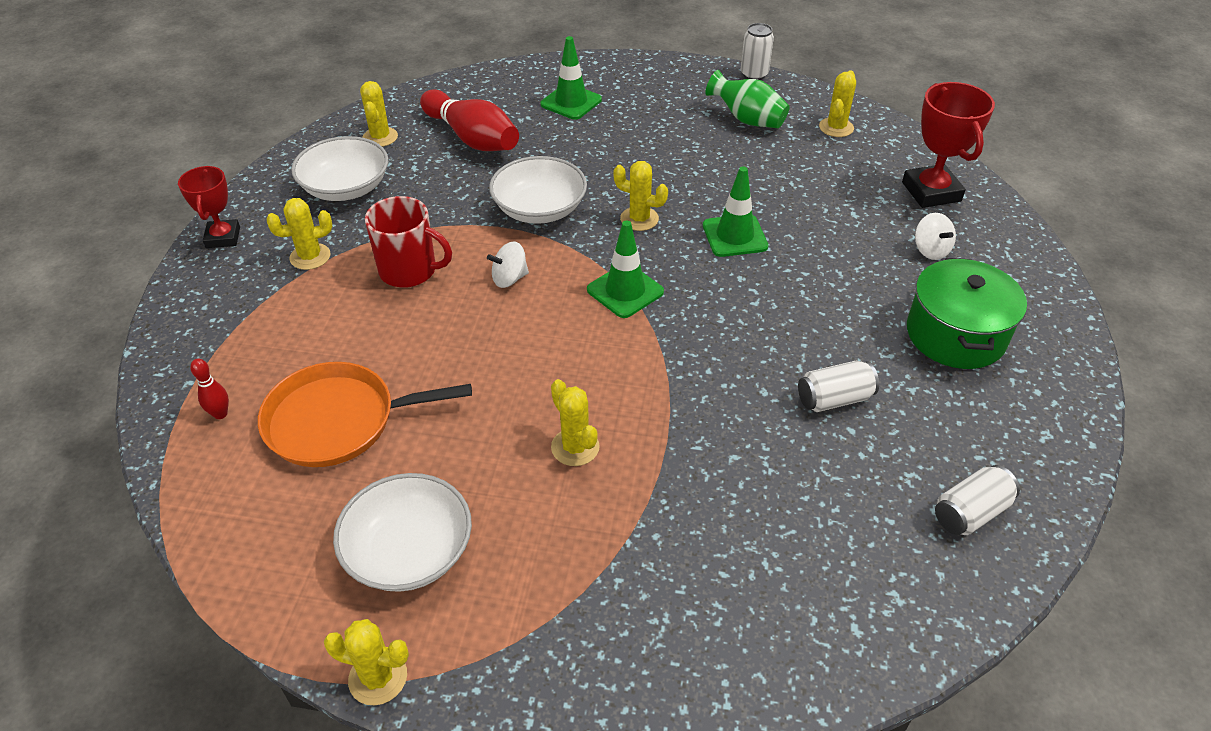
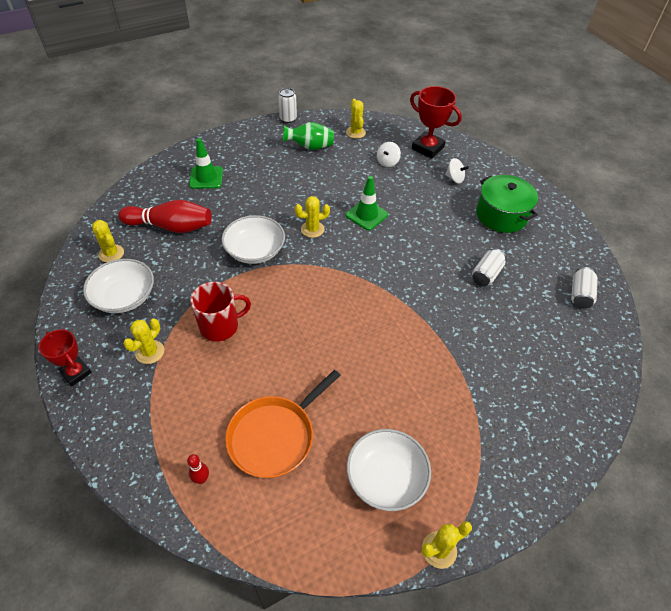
camera: 40 degrees left, 5 degrees up
white spinning top [487,241,529,288] -> white spinning top moved to [377,142,401,167]
yellow cactus [551,379,600,466] -> none
green traffic cone [587,220,664,318] -> none

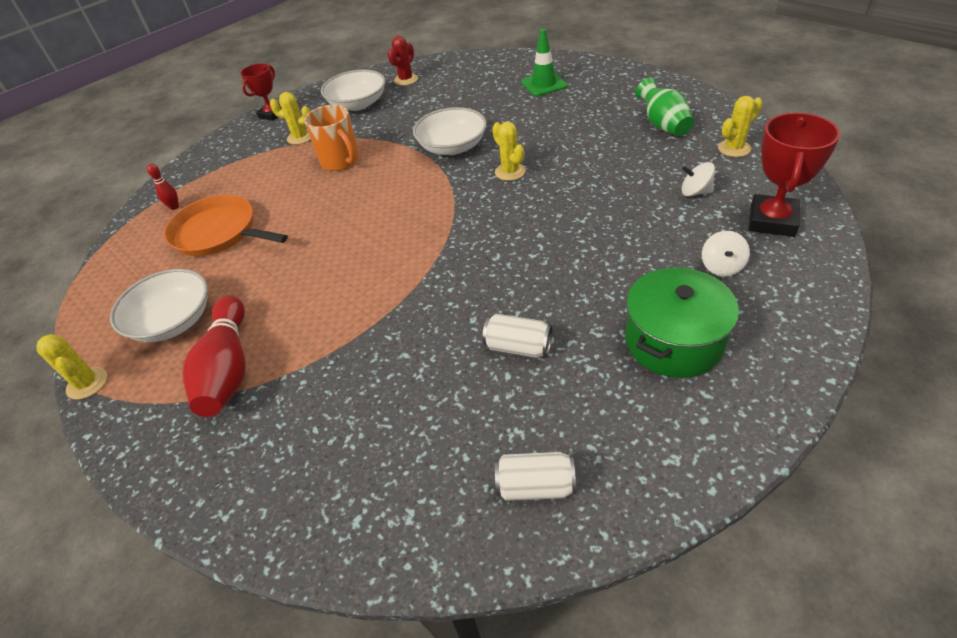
camera: 80 degrees right, 5 degrees down
yellow cactus [92,220,124,263] -> red cactus [387,36,418,86]
red bowling pin [118,200,212,233] -> red bowling pin moved to [182,295,246,417]
red mug [190,282,251,342] -> orange mug [304,105,359,171]
white can [278,88,297,123] -> none
green traffic cone [346,176,388,230] -> none

